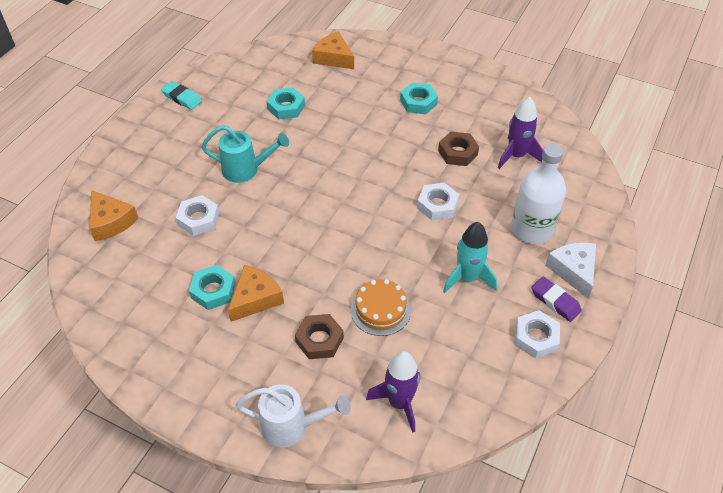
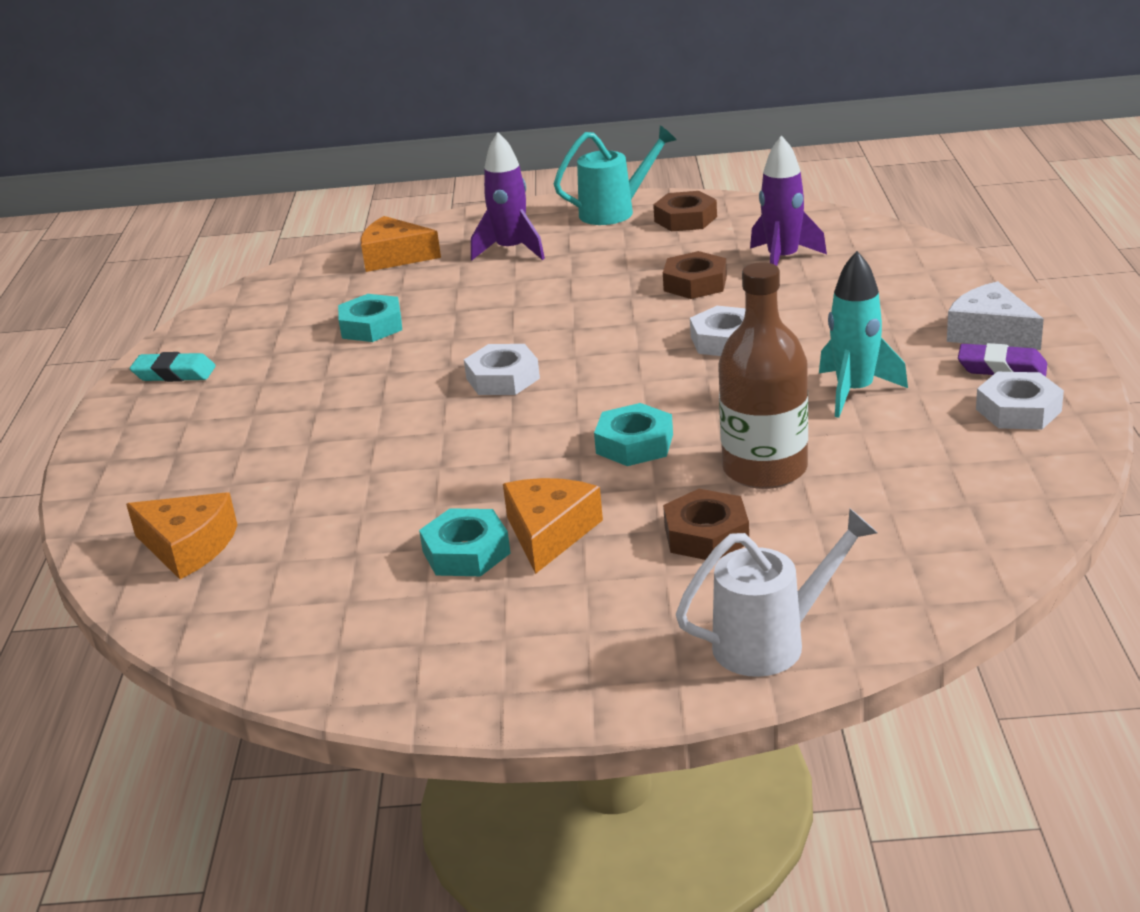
camera: 25 degrees left, 20 degrees down
white nut [176,195,219,236] -> white nut moved to [464,344,540,395]
turquoise watering can [202,125,289,183] -> turquoise watering can moved to [554,125,677,225]
orange cake [351,279,411,336] -> brown bottle [718,262,808,489]
purple rocket [366,351,420,433] -> purple rocket moved to [471,132,545,260]
turquoise nut [400,82,438,114] -> turquoise nut moved to [594,403,673,466]
white bottle [511,144,566,244] -> none
none -> brown nut [653,191,717,231]

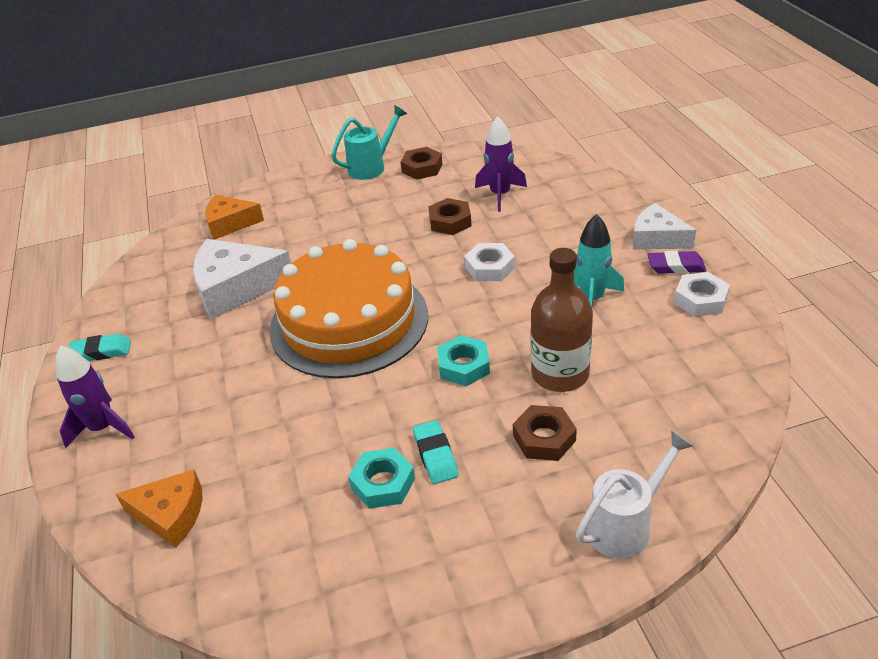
camera: 15 degrees left, 10 degrees up
turquoise nut [338,294,402,342] -> white cheese [193,239,291,319]
white nut [464,344,540,395] -> orange cake [269,239,428,378]
purple rocket [471,132,545,260] -> purple rocket moved to [55,345,135,448]
orange cheese [503,478,603,574] -> turquoise eraser [413,420,459,484]

